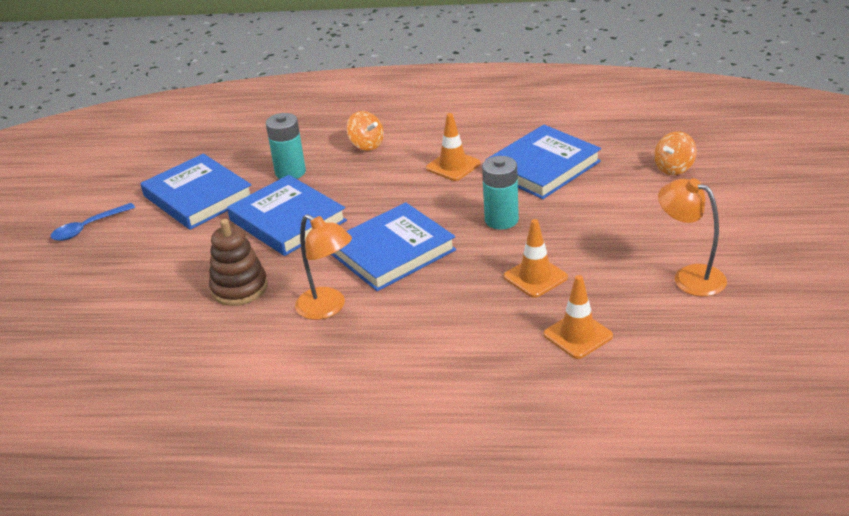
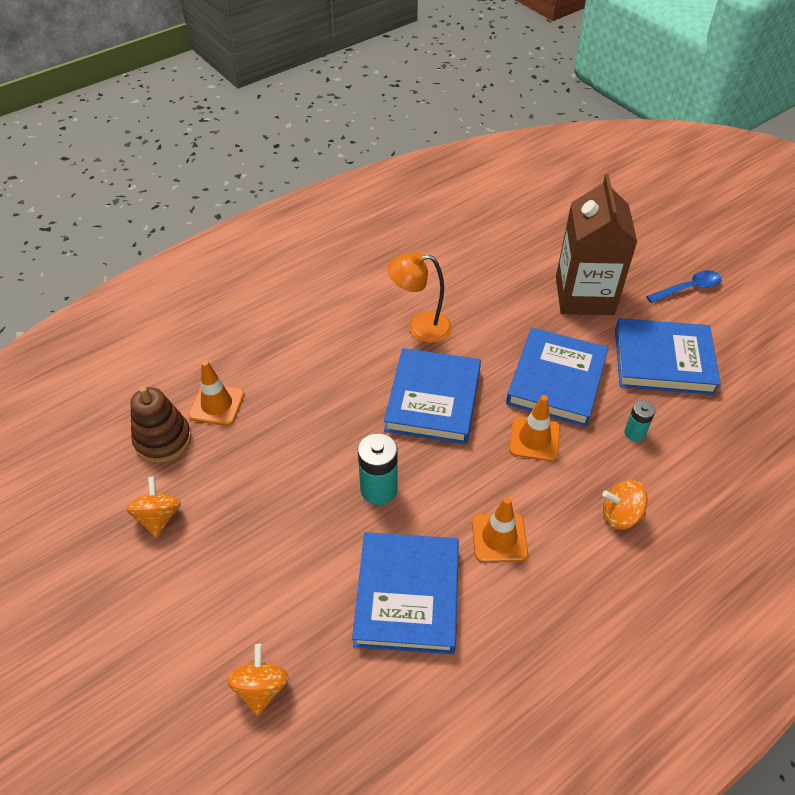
camera: 135 degrees right, 15 degrees up
blue spoon [50,203,135,241] -> blue spoon turned 60 degrees clockwise [646,270,722,303]
brown stacking toy [209,219,268,306] -> brown stacking toy moved to [130,386,191,463]
blue book [227,175,347,256] -> blue book turned 75 degrees counterclockwise [506,328,608,427]
turquoise battery [266,113,306,179] -> turquoise battery [624,400,655,442], size x0.60
orange traffic cone [504,219,568,298] -> orange traffic cone moved to [509,395,560,461]
orange lamp [658,178,727,296] -> orange spinning top [126,476,181,538]
none -> brown carton [556,174,637,315]

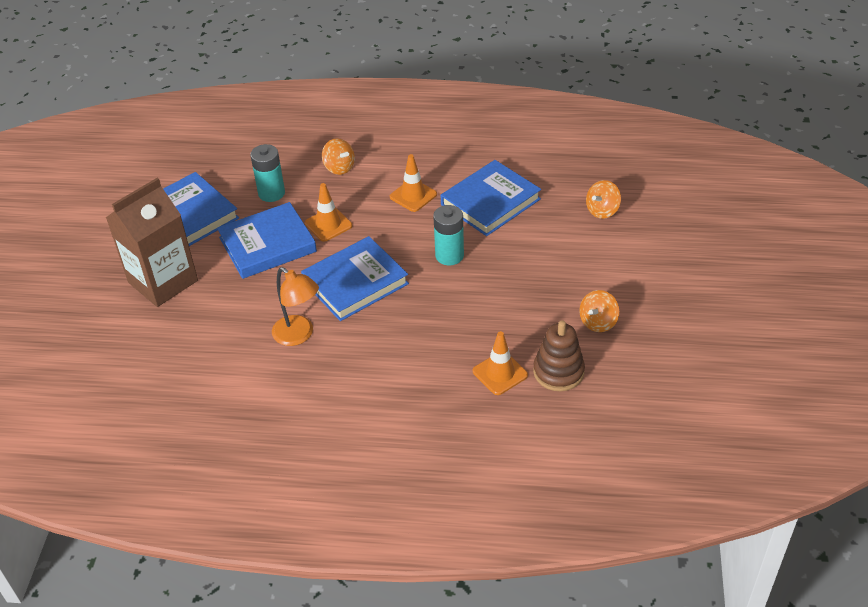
camera: 135 degrees left, 5 degrees down
turquoise battery [624,400,655,442] -> turquoise battery [250,144,285,202], size x1.68
blue spoon [646,270,722,303] -> none

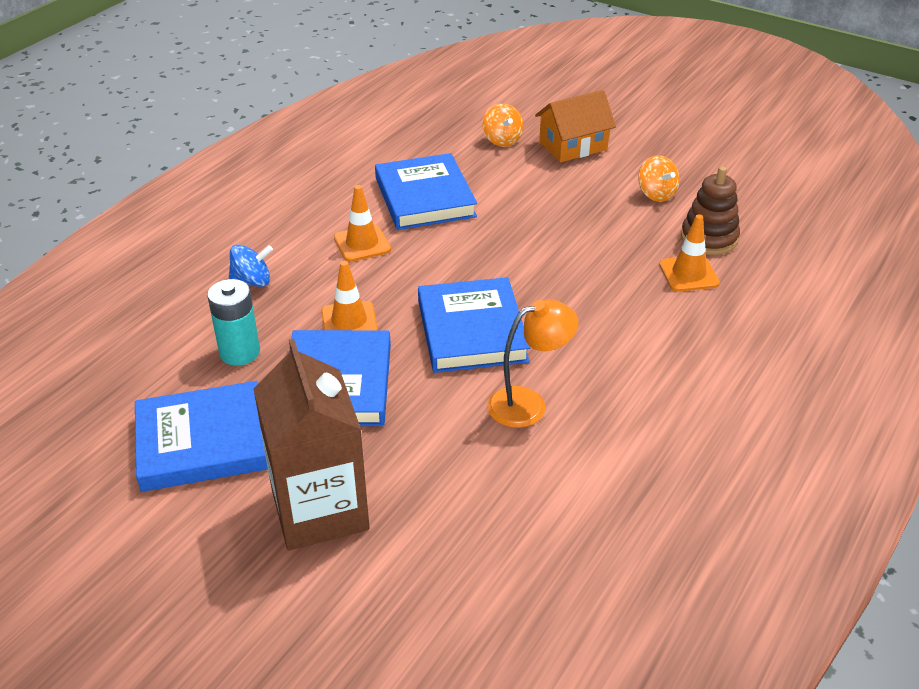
camera: 65 degrees left, 5 degrees down
orange spinning top [322,138,355,175] -> blue spinning top [228,244,273,287]
turquoise battery [433,205,464,265] -> none
none -> orange house [535,90,616,162]

